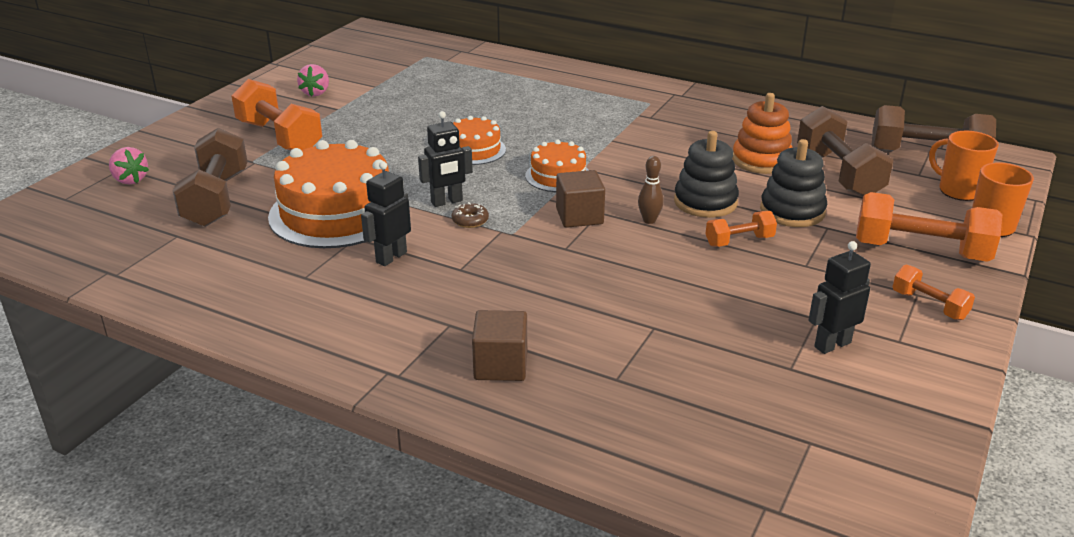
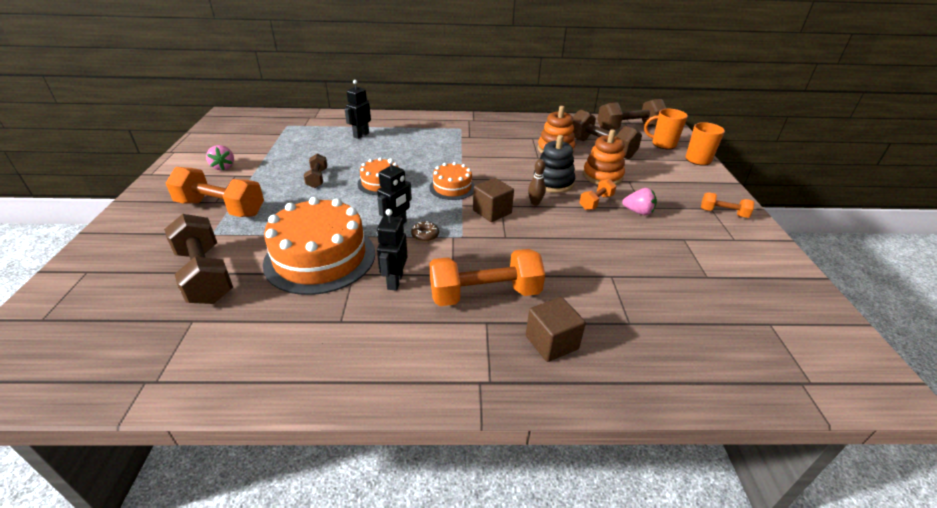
camera: 30 degrees left, 5 degrees up
pink strawberry [109,147,149,184] -> pink strawberry moved to [622,188,657,215]
black stacking toy [760,139,827,227] -> orange stacking toy [583,130,625,185]
black robot [809,241,871,354] -> black robot moved to [345,80,371,139]
orange dumbbell [856,192,1002,262] -> orange dumbbell moved to [429,249,545,306]
none -> brown dumbbell [304,154,327,188]

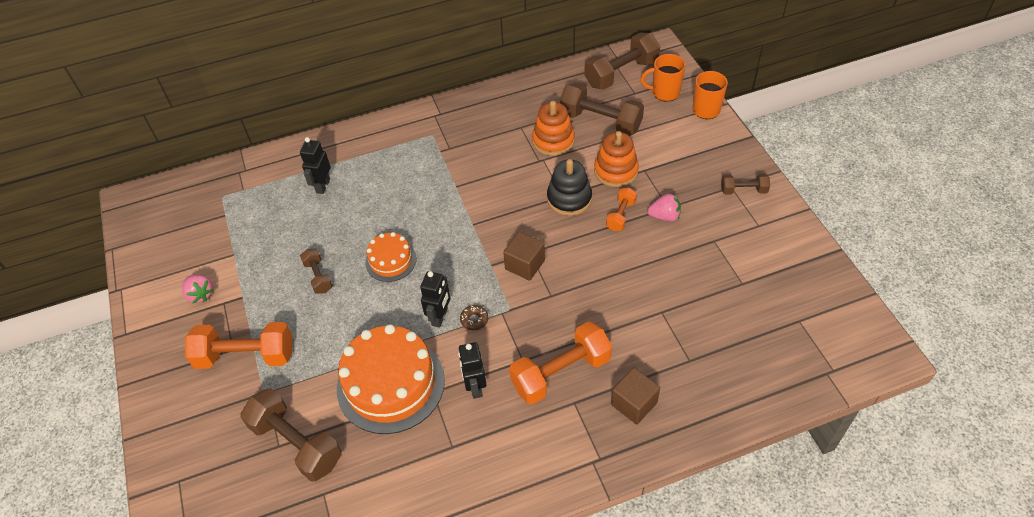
camera: 15 degrees left, 15 degrees up
orange cake [429,162,475,200] -> none
brown bowling pin [528,159,546,205] -> none
orange dumbbell [701,192,754,218] -> brown dumbbell [721,173,770,195]

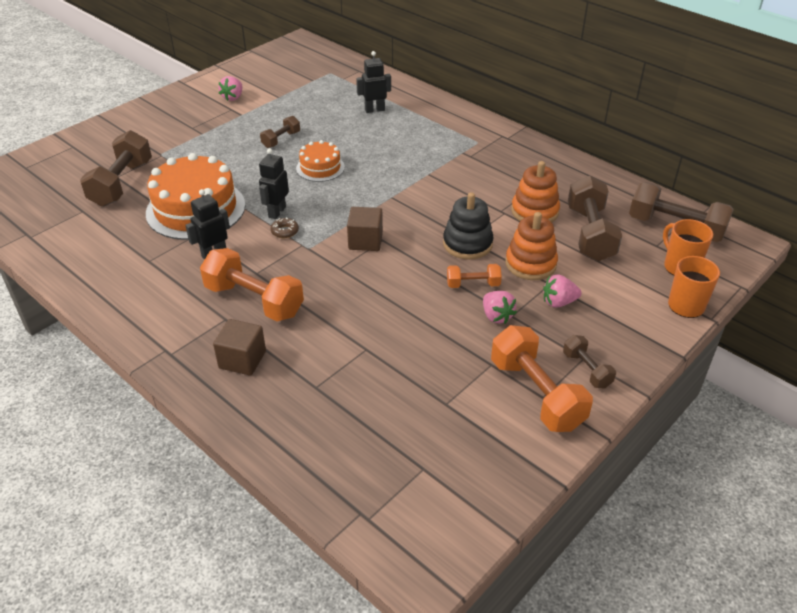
camera: 60 degrees right, 10 degrees down
orange dumbbell [185,322,292,369] -> orange dumbbell moved to [491,325,593,432]
black robot [420,271,451,328] -> black robot turned 120 degrees clockwise [259,148,289,219]
none -> pink strawberry [543,275,582,308]

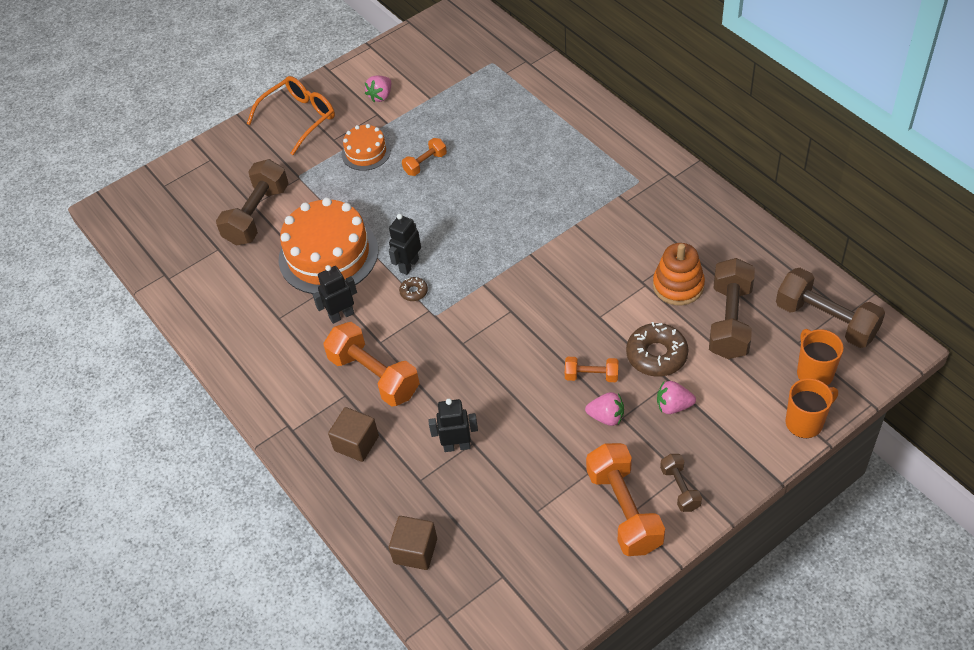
camera: 15 degrees right, 10 degrees up
brown dumbbell [260,116,300,148] -> orange dumbbell [402,138,447,176]
orange cake [296,140,345,182] -> orange cake moved to [342,124,391,171]
brown cube [347,207,383,251] -> brown cube moved to [389,516,437,570]
black robot [356,51,391,113] -> black robot moved to [428,399,478,452]
black stacking toy [443,192,494,260] -> none
pink strawberry [483,291,517,324] -> pink strawberry turned 60 degrees counterclockwise [585,392,624,426]
orange stacking toy [505,212,558,280] -> brown donut [626,322,688,377]
none -> orange glasses [247,76,335,155]

